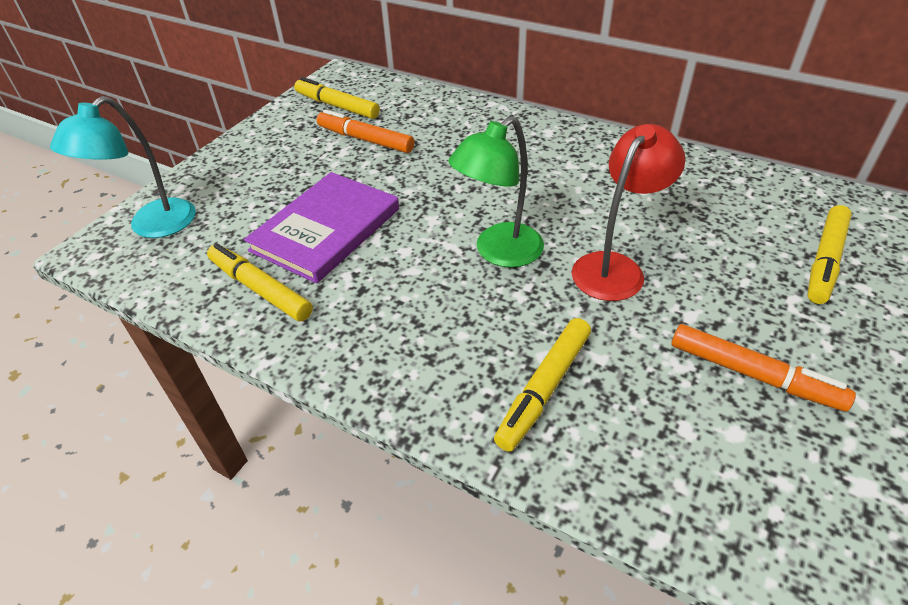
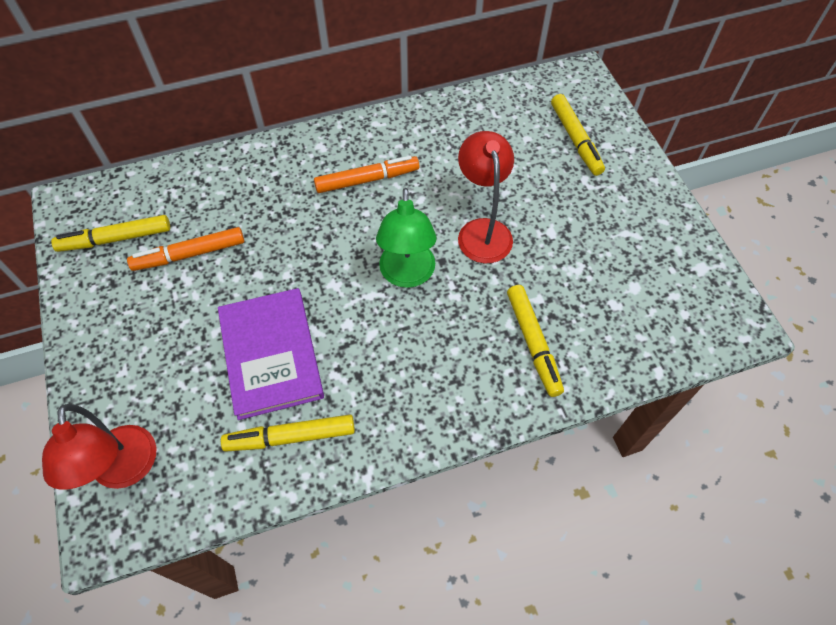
camera: 50 degrees left, 15 degrees up
turquoise lamp [50,96,196,238] -> red lamp [42,404,156,490]
orange marker [672,324,856,411] -> orange marker moved to [314,156,419,193]

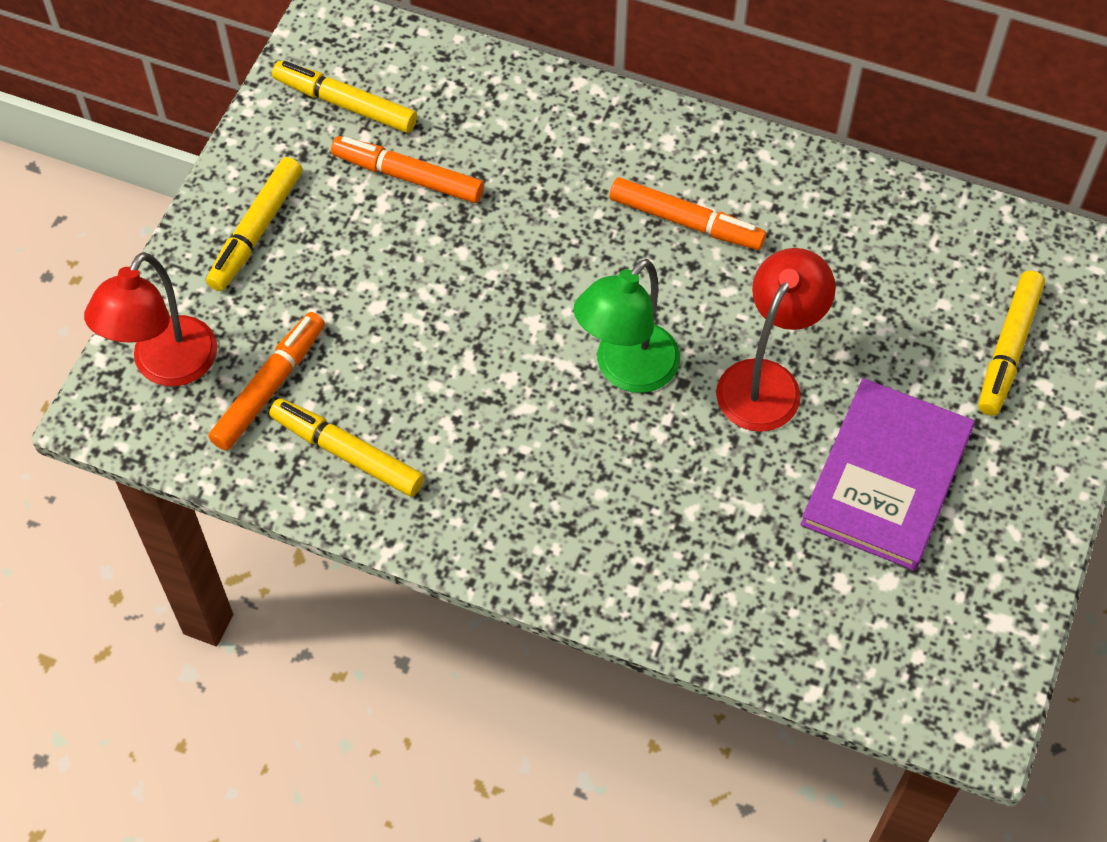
camera: 40 degrees right, 0 degrees up
purple book [218,288,324,420] -> purple book moved to [801,378,974,571]
yellow marker [507,285,564,397] -> yellow marker moved to [206,157,302,291]
none -> orange marker [208,312,325,451]

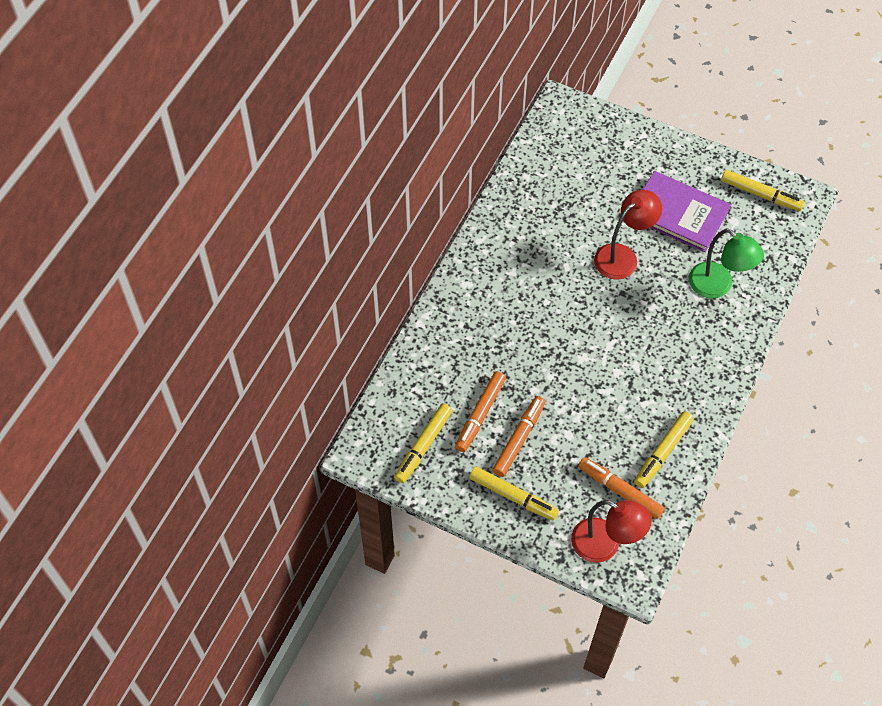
camera: 85 degrees left, 0 degrees up
green lamp [573,259,680,393] -> green lamp moved to [689,228,764,299]
orange marker [610,177,766,250] -> orange marker moved to [492,396,545,477]
red lamp [716,248,836,432] -> red lamp turned 105 degrees clockwise [594,190,662,280]
yellow marker [978,271,1045,416] -> yellow marker moved to [721,170,804,211]

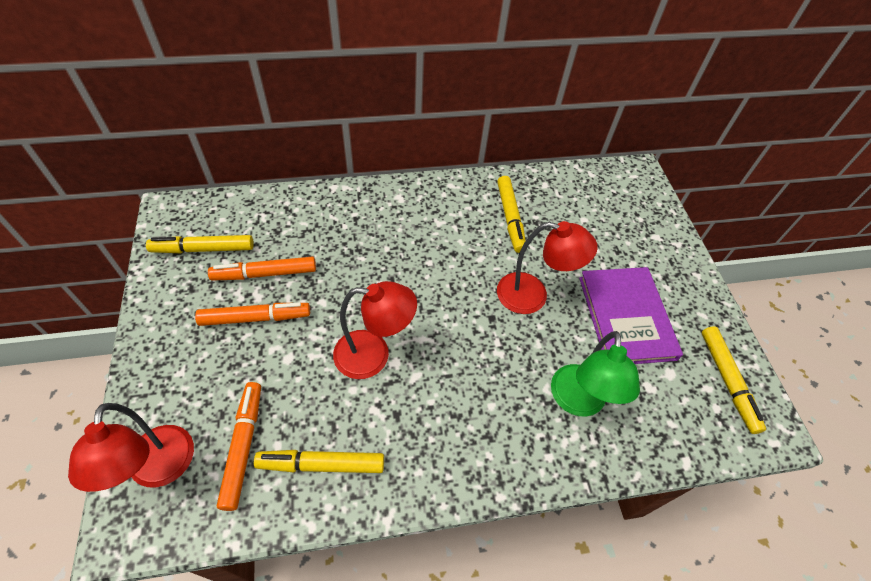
camera: 50 degrees right, 5 degrees down
yellow marker [469,466,559,521] -> yellow marker moved to [497,176,526,253]
none -> red lamp [333,281,417,379]

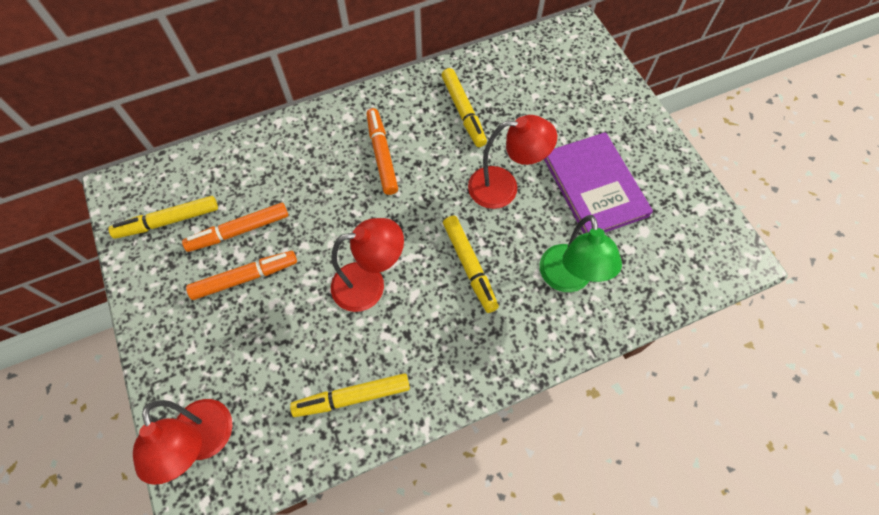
camera: 10 degrees left, 10 degrees up
orange marker [217,382,261,511] -> orange marker moved to [367,108,398,195]
yellow marker [702,326,766,434] -> yellow marker moved to [443,216,499,313]

